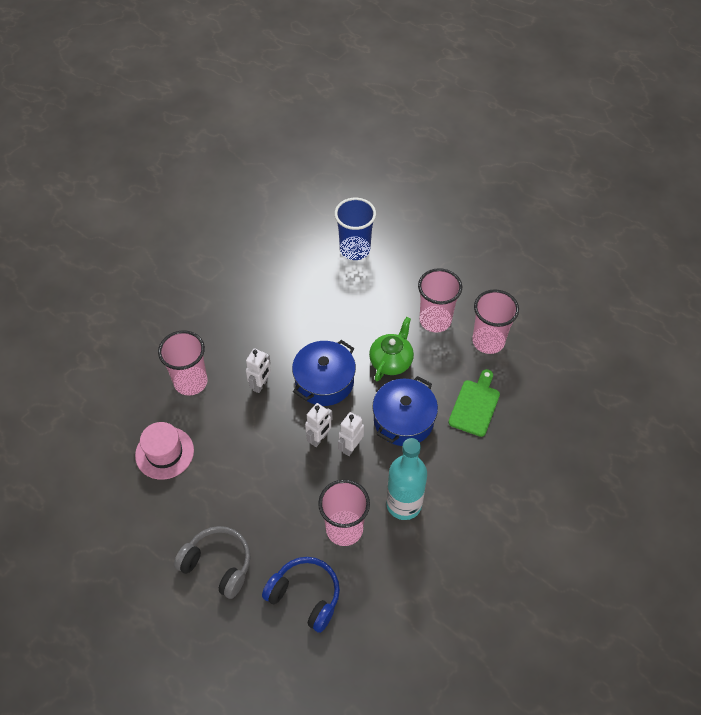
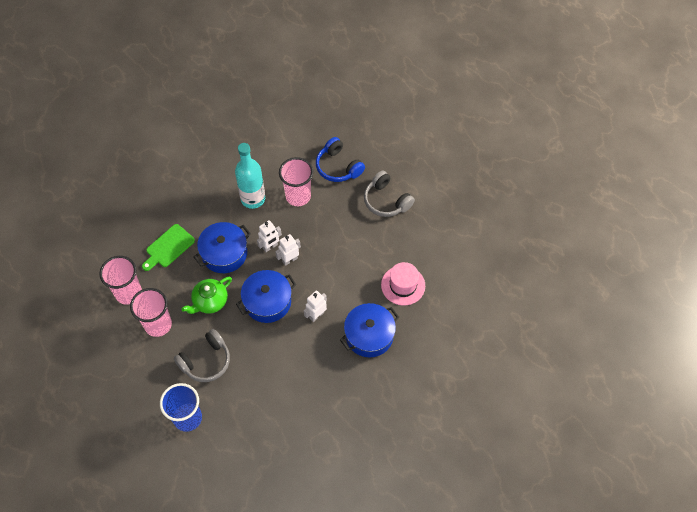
camera: 160 degrees left, 5 degrees up
pink cup [158,330,208,396] -> blue pot [340,303,399,357]
none -> grey headphones [174,329,230,382]

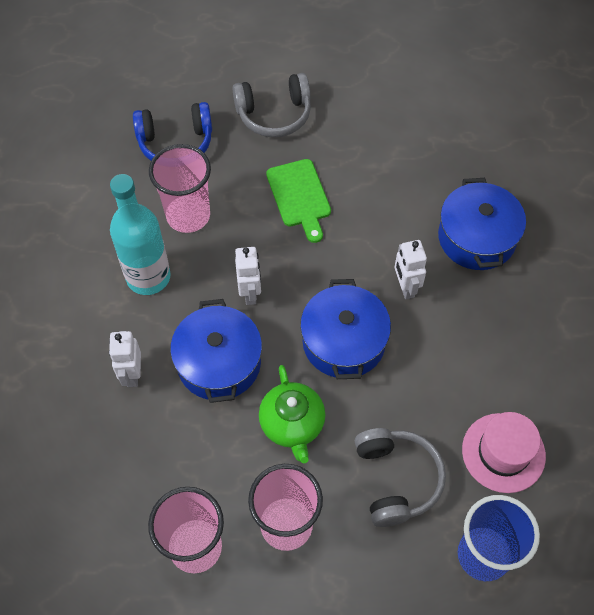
camera: 60 degrees left, 0 degrees up
green cutting board [142,224,195,271] -> green cutting board moved to [266,159,331,243]
white robot [275,234,301,266] -> white robot moved to [109,331,141,387]
pink hat [381,262,425,306] -> pink hat moved to [462,412,546,493]

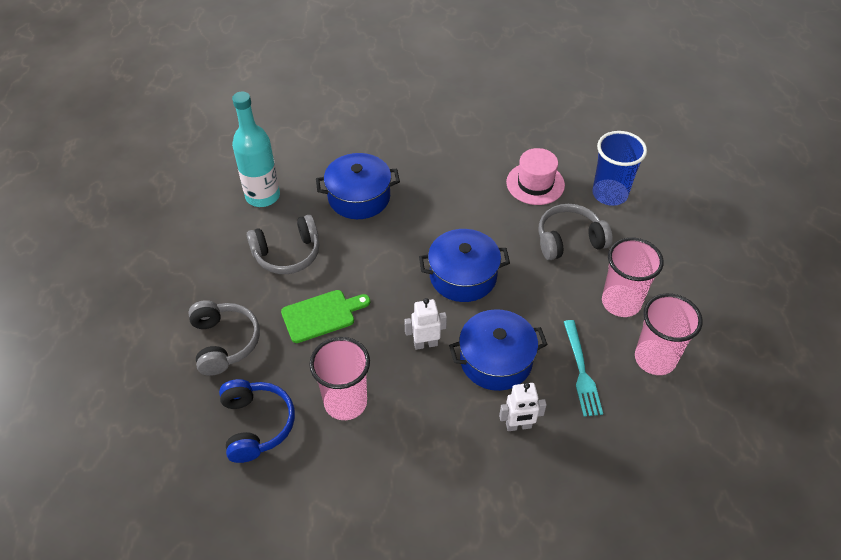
camera: 95 degrees left, 10 degrees down
turquoise bottle [110,174,171,295] -> turquoise bottle moved to [232,92,280,207]
green teapot [259,365,325,463] -> none
white robot [394,240,427,299] -> none
none -> grey headphones [247,215,319,274]
none -> turquoise fork [564,320,603,417]

